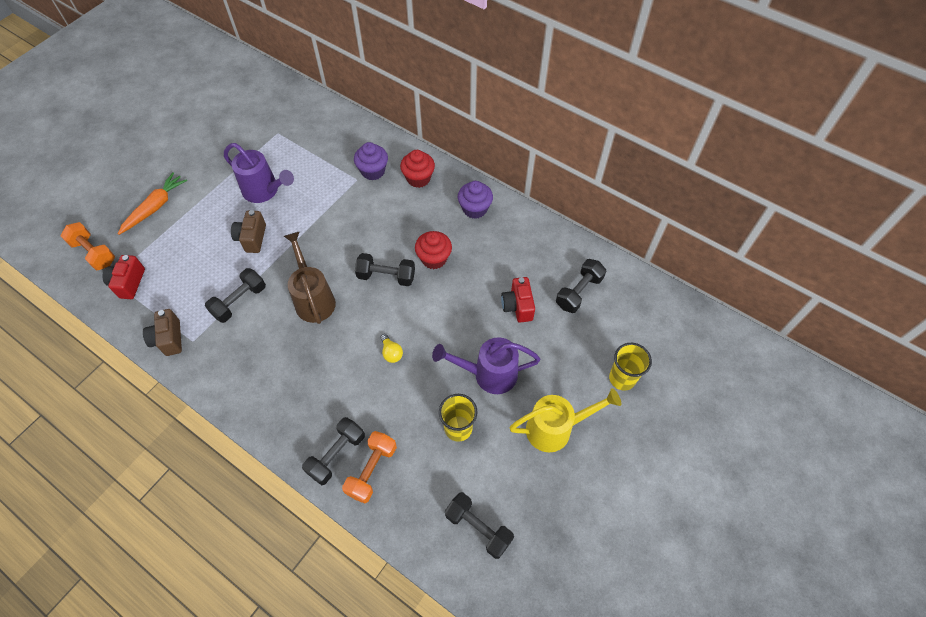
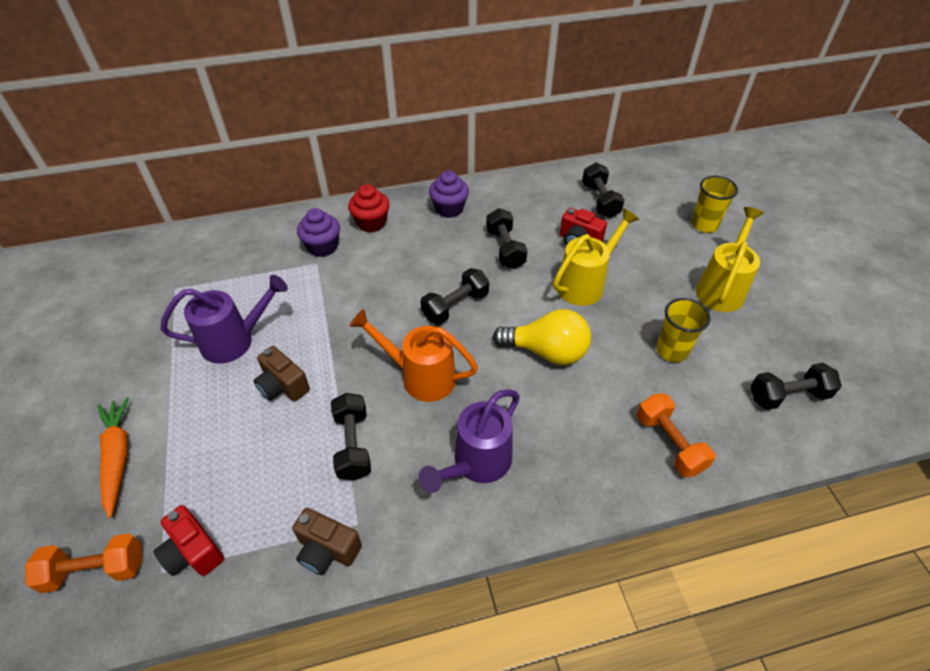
camera: 50 degrees left, 10 degrees down
brown watering can [284,231,336,324] -> orange watering can [350,309,478,402]
black dumbbell [302,417,365,485] -> black dumbbell moved to [486,208,528,269]
yellow light bulb [381,334,403,363] -> yellow light bulb [493,309,591,365], size x2.20
red cupcake [415,231,452,269] -> none
purple watering can [432,337,540,394] -> purple watering can moved to [418,389,520,493]
none -> yellow watering can [553,208,639,306]

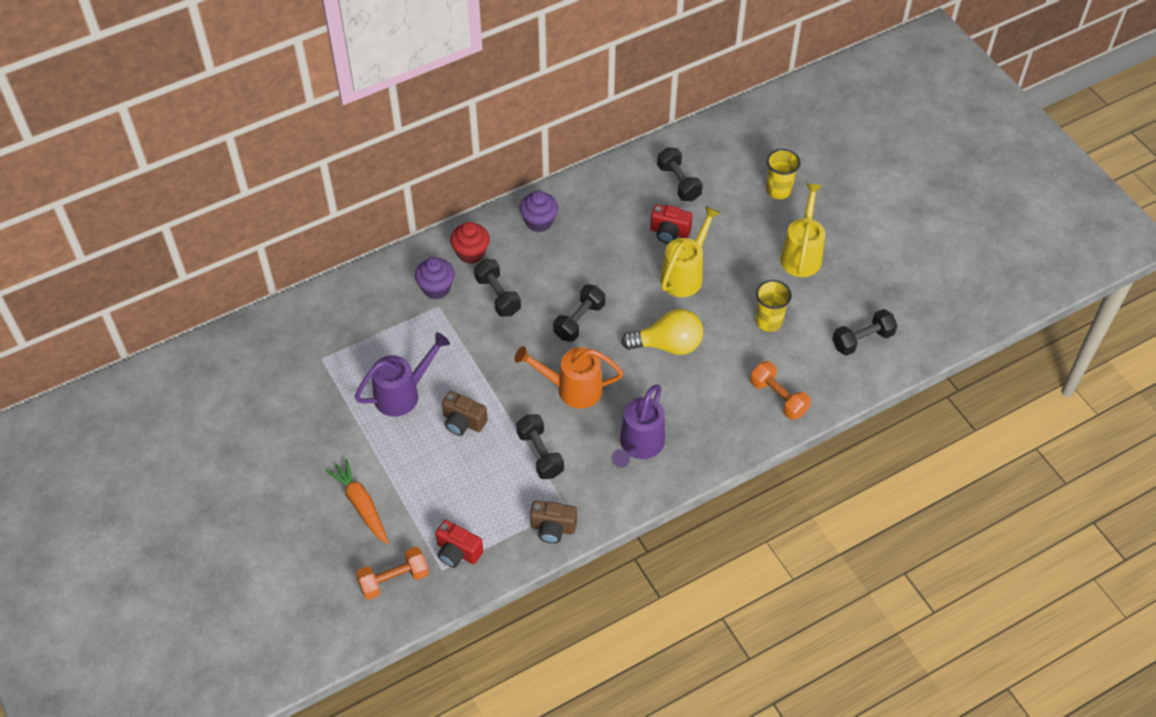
camera: 15 degrees left, 5 degrees up
black dumbbell [486,208,528,269] -> black dumbbell moved to [474,259,521,317]

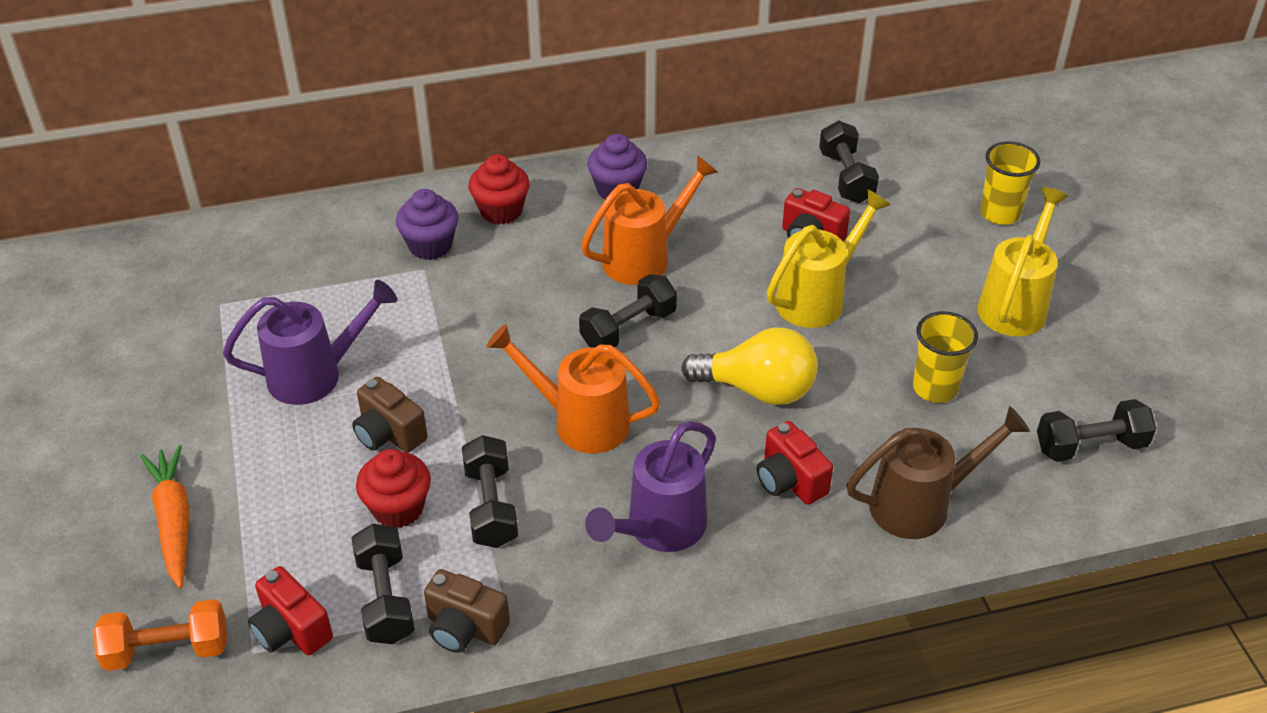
camera: 15 degrees right, 10 degrees down
black dumbbell [474,259,521,317] -> black dumbbell moved to [352,524,415,644]
orange dumbbell [750,361,811,420] -> brown watering can [847,406,1030,539]
none -> red cupcake [356,449,431,528]
none -> orange watering can [581,155,718,285]
none -> red camera [757,421,833,505]

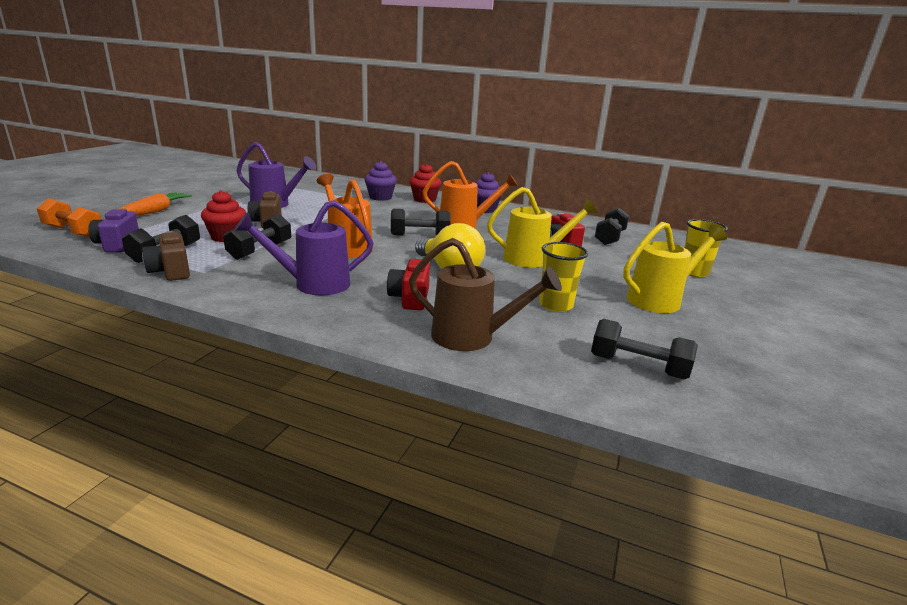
camera: 35 degrees right, 20 degrees down
red camera [248,566,333,655] -> purple camera [88,209,139,253]

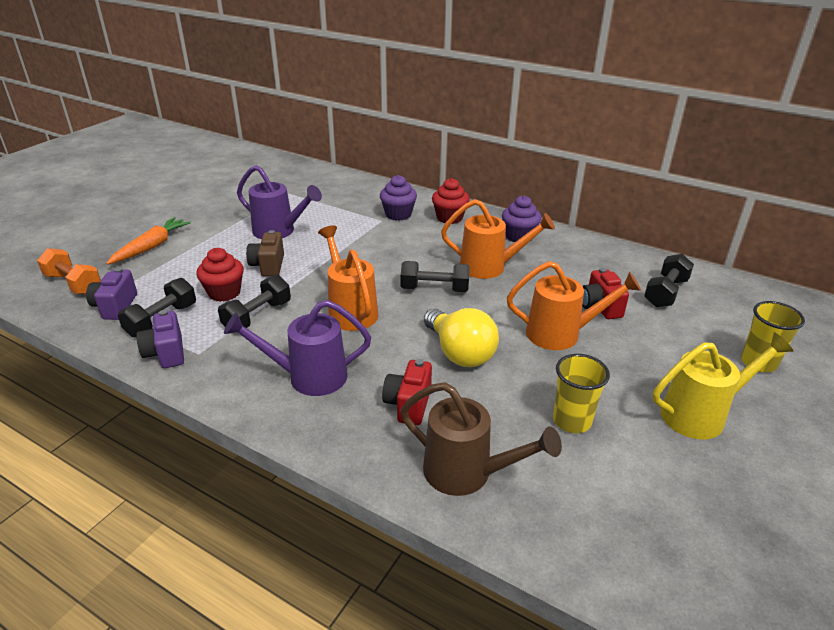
camera: 10 degrees right, 10 degrees up
brown camera [142,231,190,281] -> purple camera [136,310,184,368]
yellow watering can [487,187,598,268] -> orange watering can [507,261,641,350]
black dumbbell [591,319,698,379] -> none

